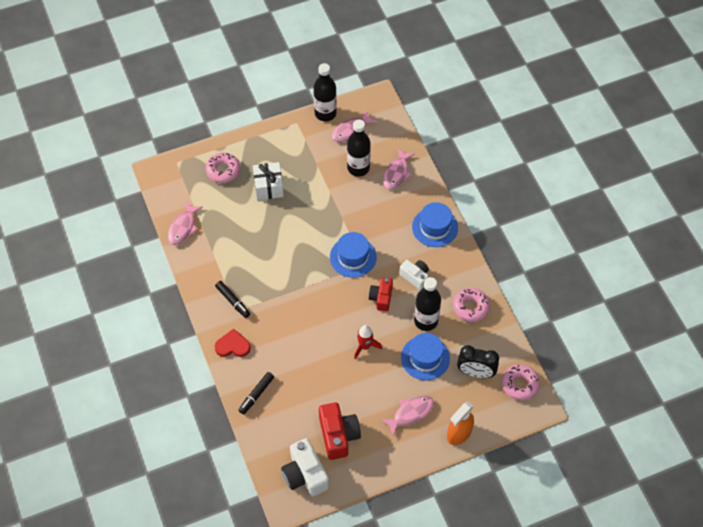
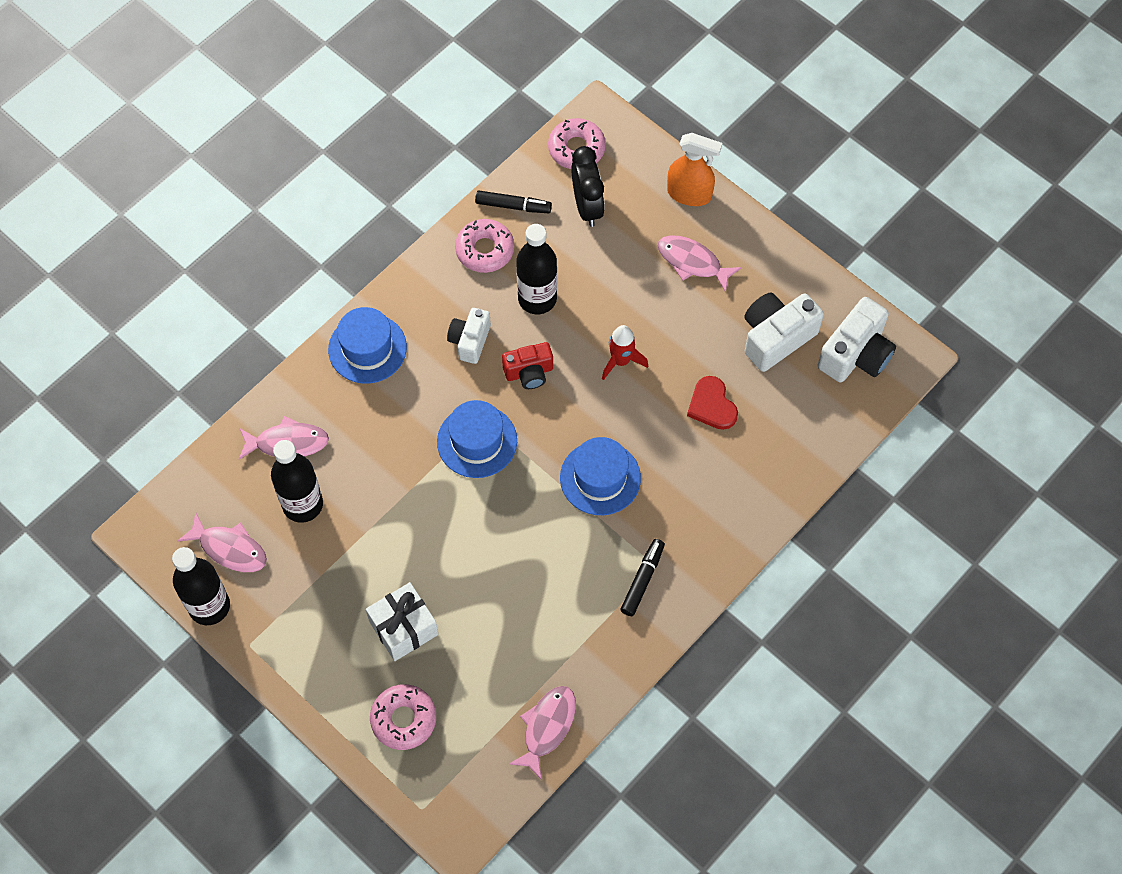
camera: 115 degrees left, 5 degrees up
pink fish [168,201,203,245] -> pink fish turned 60 degrees counterclockwise [509,686,576,780]
red heart [215,329,251,357] -> red heart moved to [687,376,738,430]
black marker [238,372,274,414] -> black marker moved to [475,190,552,213]
red camera [319,402,361,460] -> white camera [744,292,824,372]
blue hat [401,333,450,380] -> blue hat moved to [560,437,641,515]

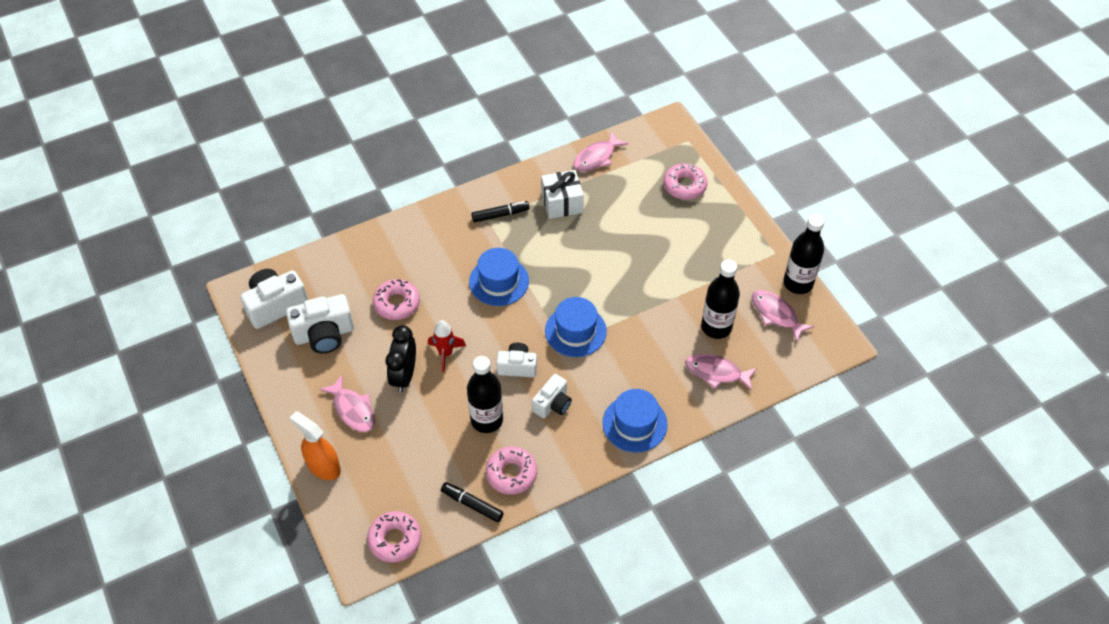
camera: 160 degrees left, 10 degrees down
white gift [366,582,438,661] -> white gift moved to [541,170,584,219]
red camera [502,342,553,389] -> white camera [496,343,537,377]
black clock [571,146,605,227] -> black clock moved to [385,325,416,393]
black marker [620,539,665,616] -> black marker turned 150 degrees counterclockwise [471,201,529,222]
red heart [687,376,738,430] -> pink donut [373,279,420,320]

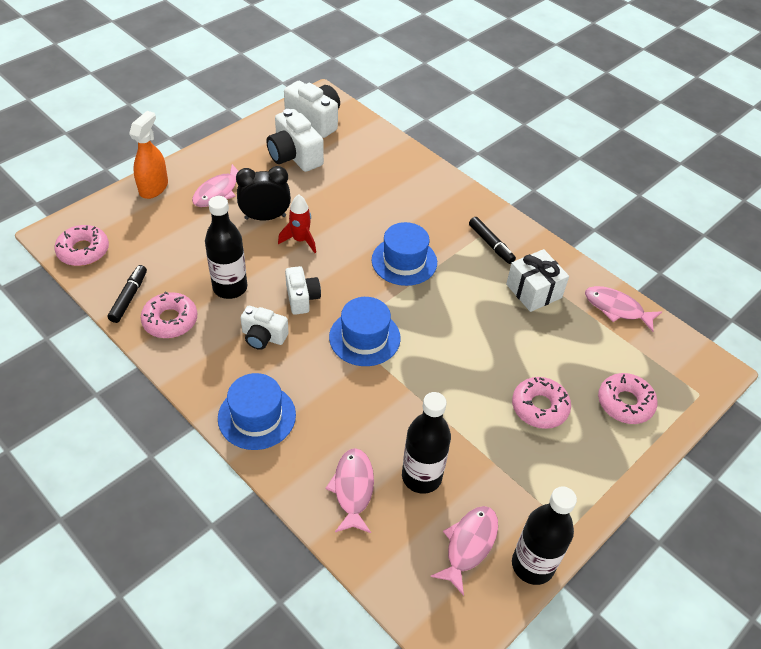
camera: 70 degrees right, 5 degrees down
pink donut [373,279,420,320] -> pink donut moved to [512,377,571,429]

